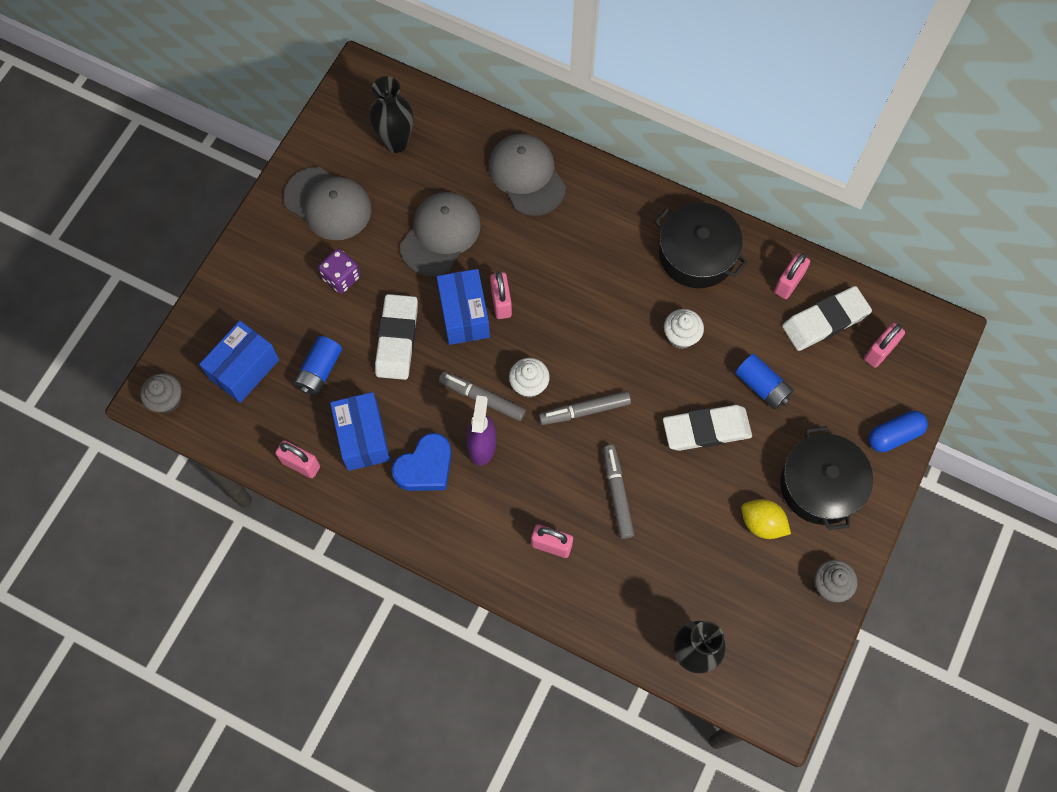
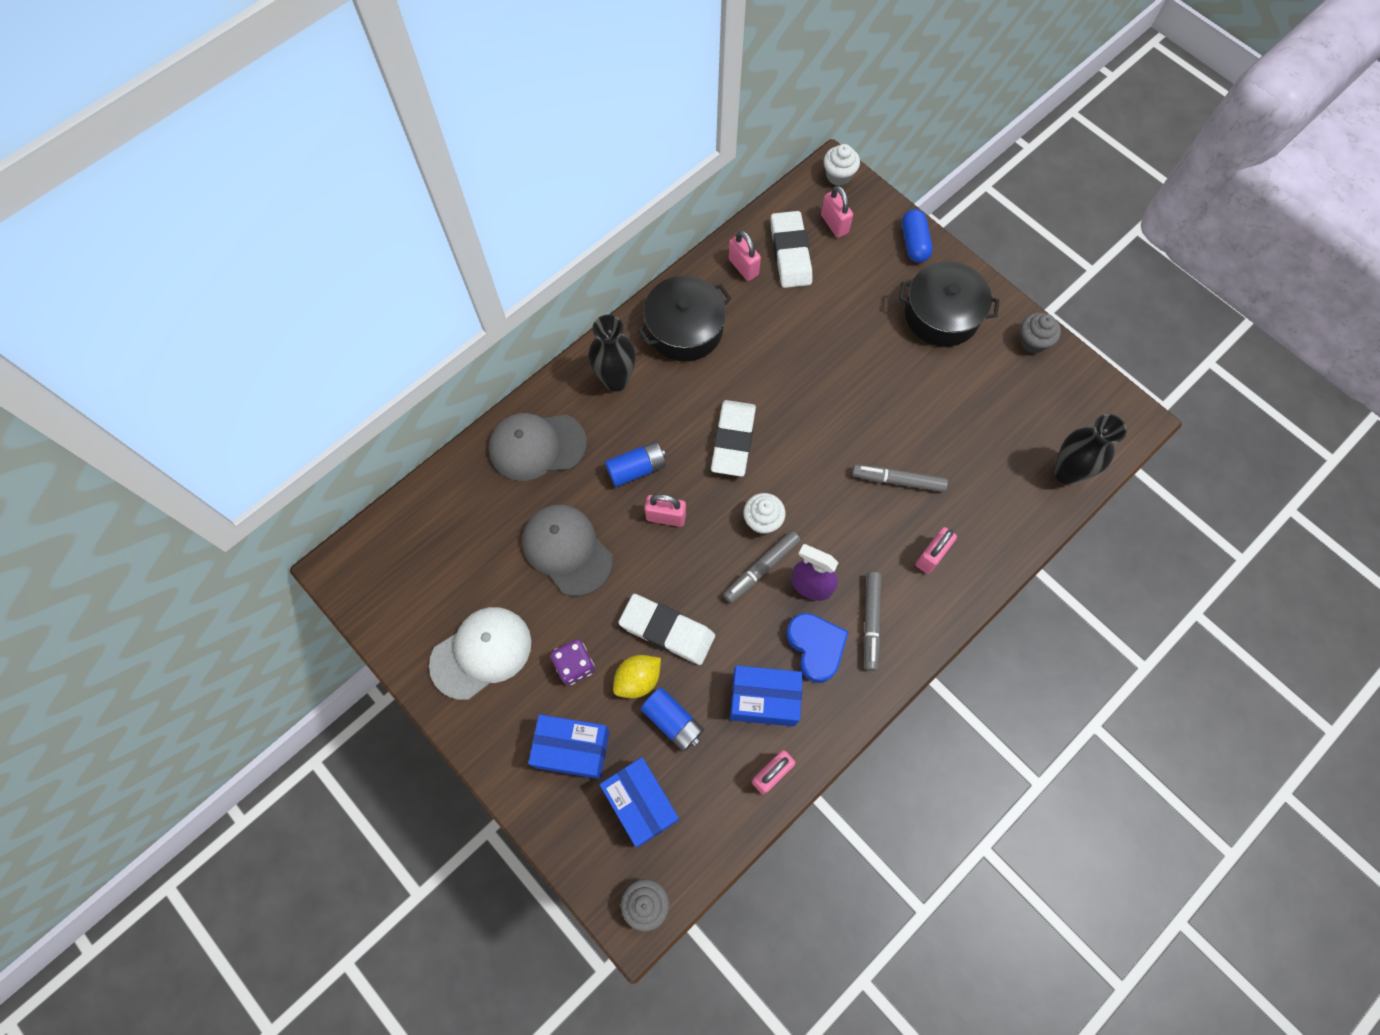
camera: 70 degrees left, 0 degrees up
grey cap [284,167,371,240] -> white cap [429,607,531,700]
black vase [369,76,413,153] -> black vase moved to [589,315,636,392]
blue box [437,269,490,345] -> blue box moved to [528,714,610,779]
grey marker [539,391,631,425] -> grey marker moved to [863,572,881,671]
white eraser [663,405,752,451] -> white eraser moved to [711,400,756,477]
white cupcake [664,309,704,349] -> white cupcake moved to [824,144,860,186]
blue battery [735,354,794,410] -> blue battery moved to [605,441,666,487]
yellow lemon [741,499,791,539] -> yellow lemon moved to [613,655,661,698]

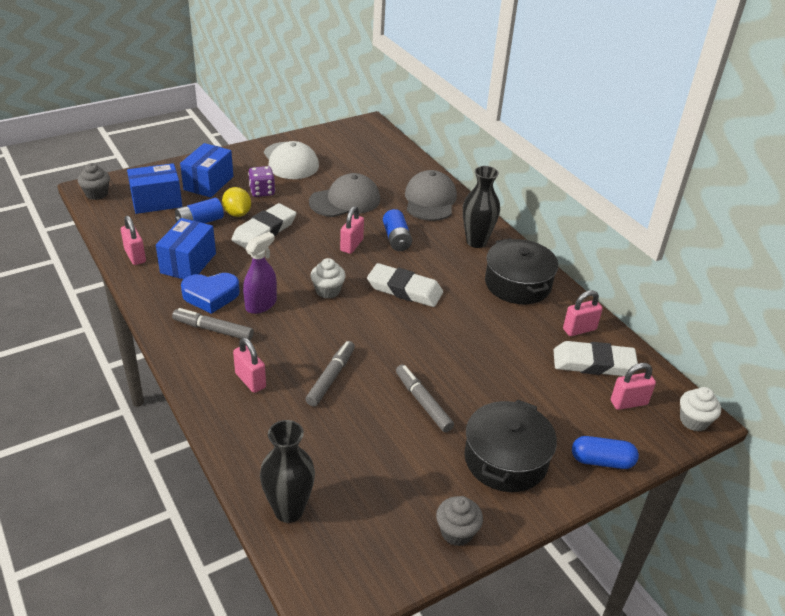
camera: 100 degrees right, 30 degrees down
grey marker [723,531,801,603] -> grey marker moved to [396,365,454,432]

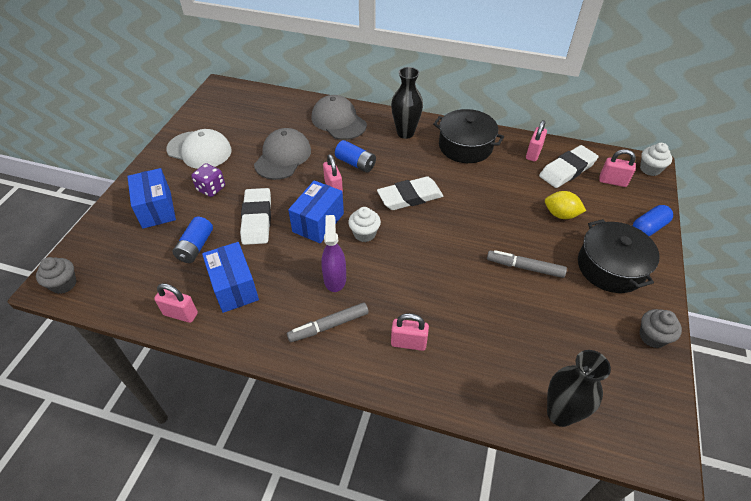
camera: 40 degrees left, 10 degrees up
blue box [127,163,182,214] -> blue box moved to [288,180,344,243]
blue heart [181,273,240,314] -> none
yellow lemon [222,187,251,217] -> yellow lemon moved to [545,191,586,219]
grey marker [306,341,355,406] -> none
pink padlock [611,363,656,410] -> pink padlock turned 75 degrees clockwise [599,149,636,187]

